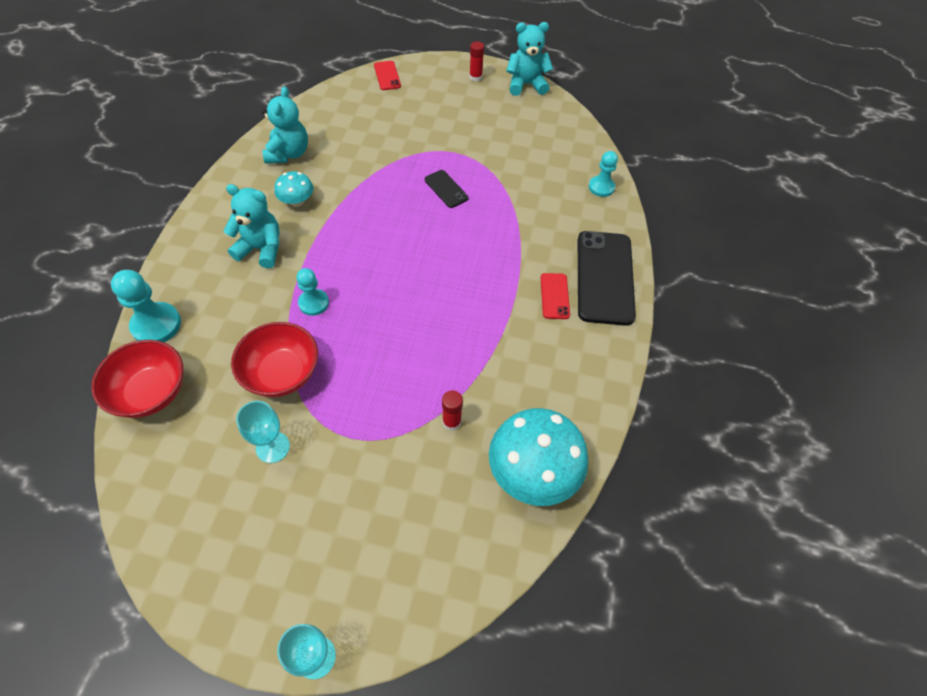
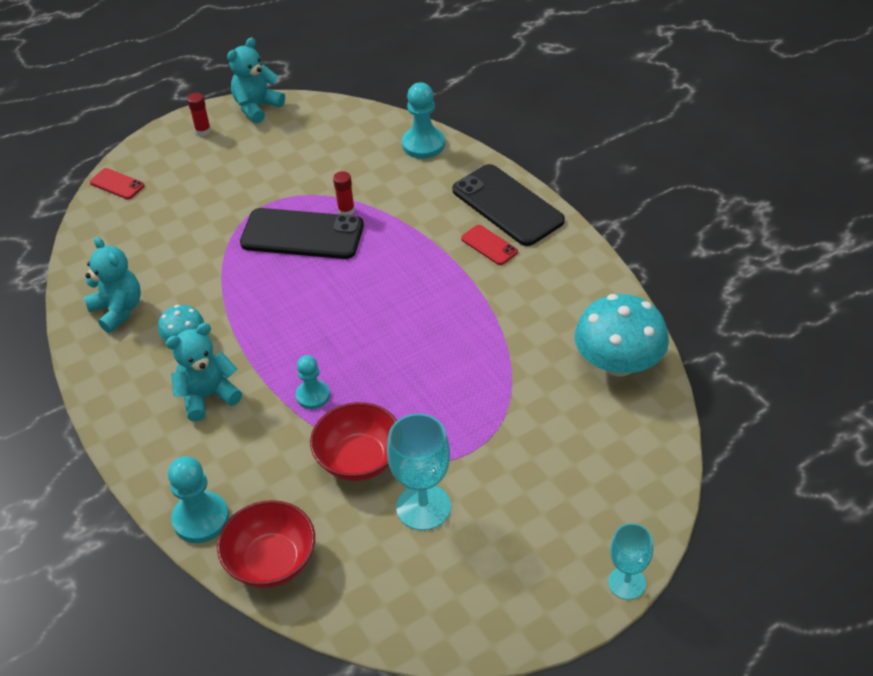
camera: 40 degrees left, 10 degrees down
turquoise goblet [236,401,290,463] -> turquoise goblet [387,413,451,531], size x1.55
black phone [425,170,469,208] -> black phone [240,208,364,259], size x2.09
red glue stick [442,390,463,431] -> red glue stick moved to [333,171,355,215]
turquoise pawn [589,151,618,197] -> turquoise pawn [402,82,445,159], size x1.53

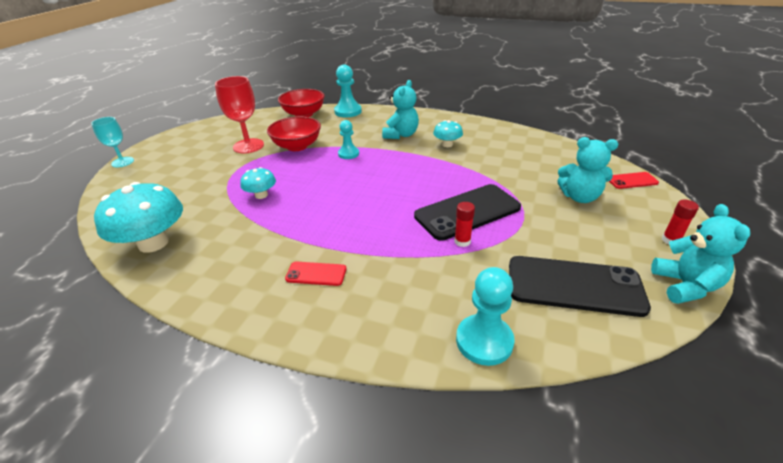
camera: 140 degrees right, 10 degrees down
turquoise teddy bear [84,237,141,333] -> turquoise teddy bear moved to [557,137,618,203]
turquoise goblet [387,413,451,531] -> red goblet [215,76,264,154]
black phone [452,164,565,246] -> black phone moved to [509,256,651,317]
none -> turquoise mushroom [240,167,276,199]

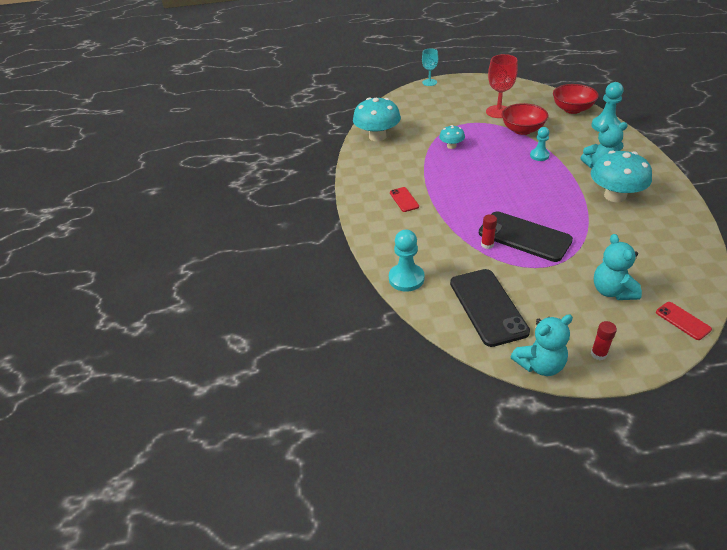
camera: 65 degrees right, 5 degrees up
turquoise mushroom [433,120,463,147] -> turquoise mushroom [591,150,652,202], size x1.93

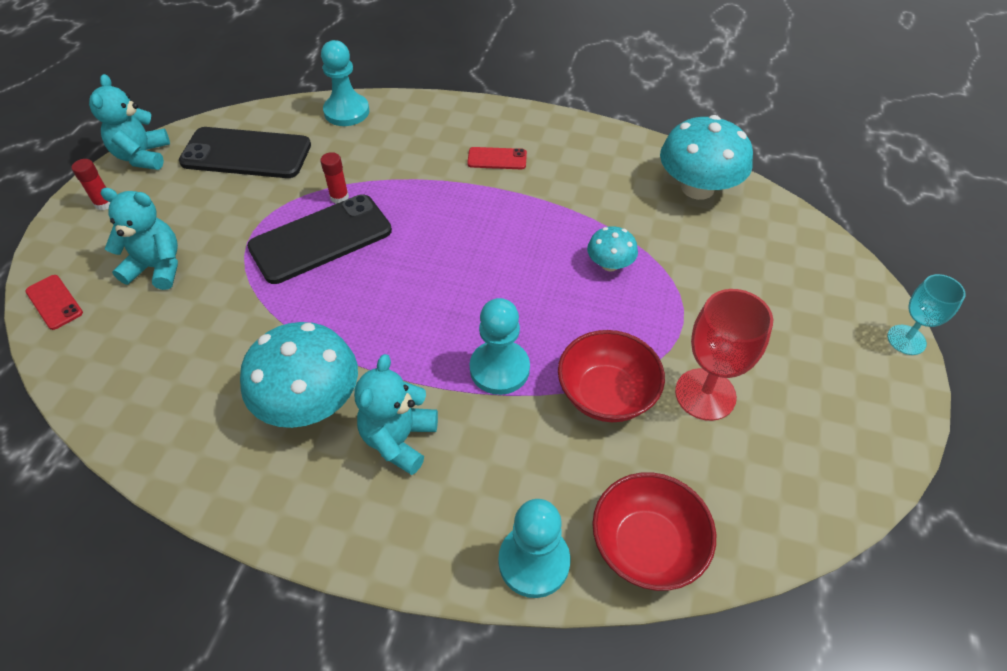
camera: 110 degrees right, 10 degrees up
turquoise pawn [530,127,550,161] -> turquoise pawn [470,298,530,395], size x1.53
red phone [656,302,712,340] -> red phone turned 60 degrees clockwise [25,275,83,330]

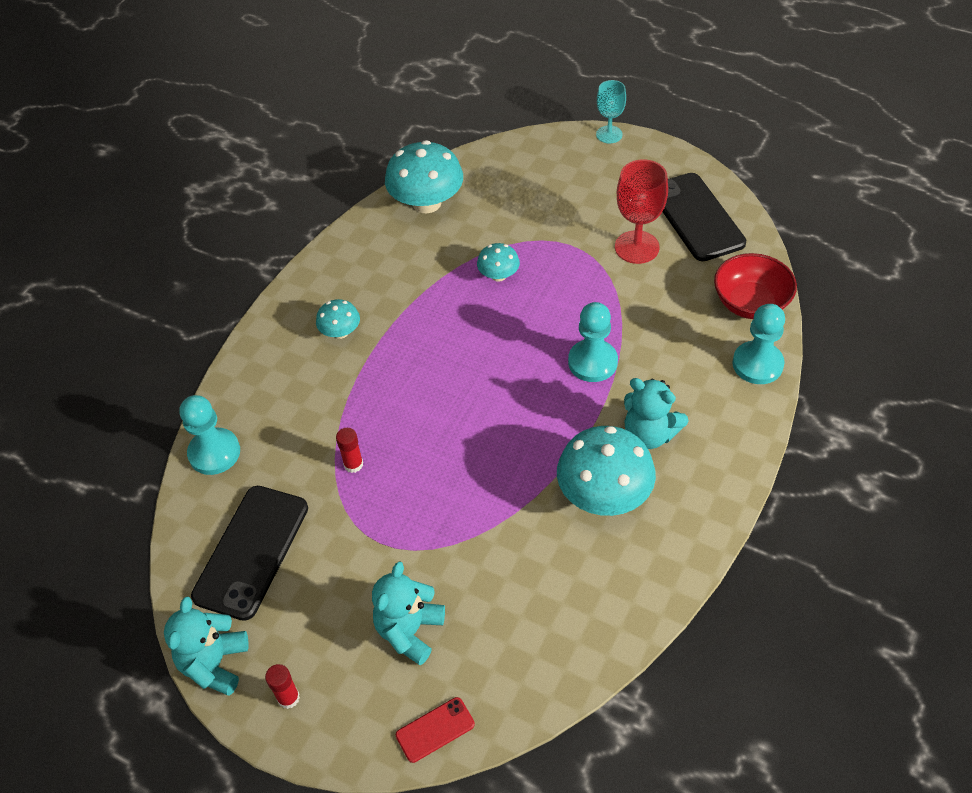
camera: 75 degrees left, 0 degrees up
turquoise teddy bear [89,74,170,170] -> turquoise teddy bear turned 90 degrees clockwise [164,596,249,696]
black phone [247,194,392,284] -> black phone moved to [663,173,746,261]
red phone [467,147,527,169] -> turquoise mushroom [316,299,360,339]
red bowl [558,330,665,422] -> none

